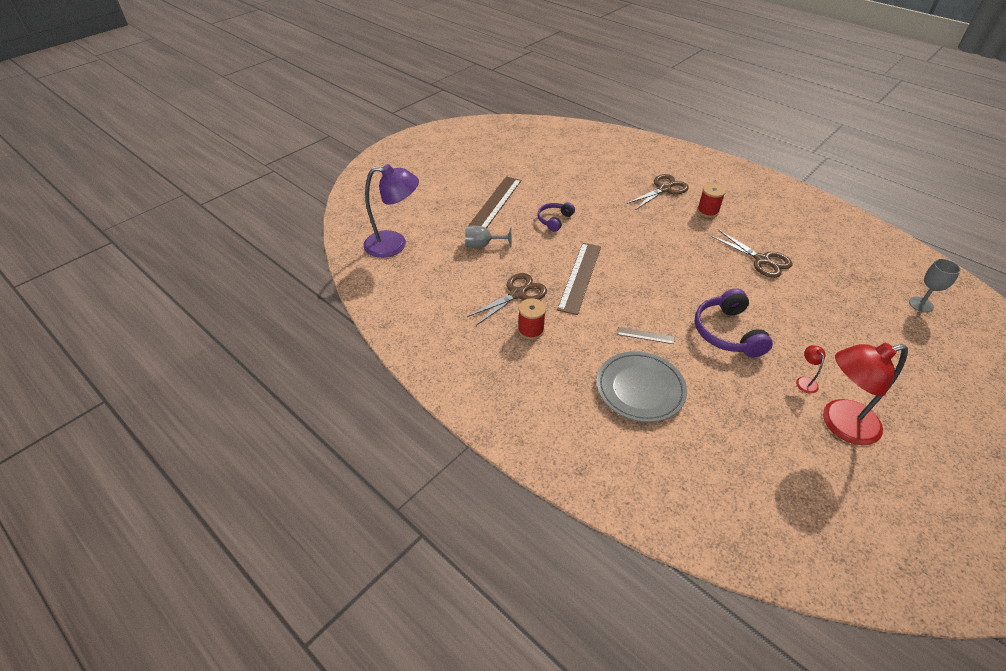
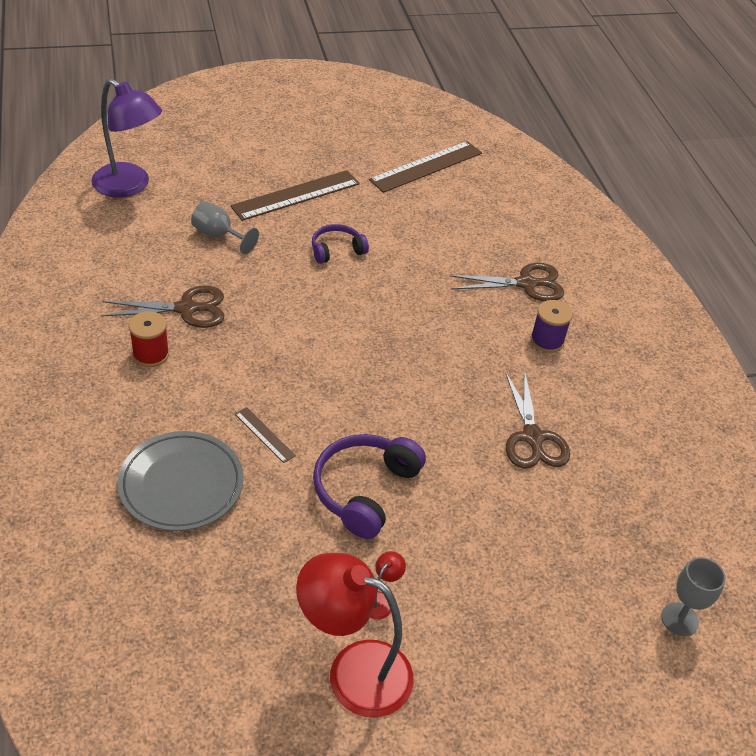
camera: 30 degrees right, 0 degrees up
brown ruler [557,243,601,315] -> brown ruler moved to [369,141,482,193]
red spool [697,183,726,218] -> purple spool [530,300,573,353]

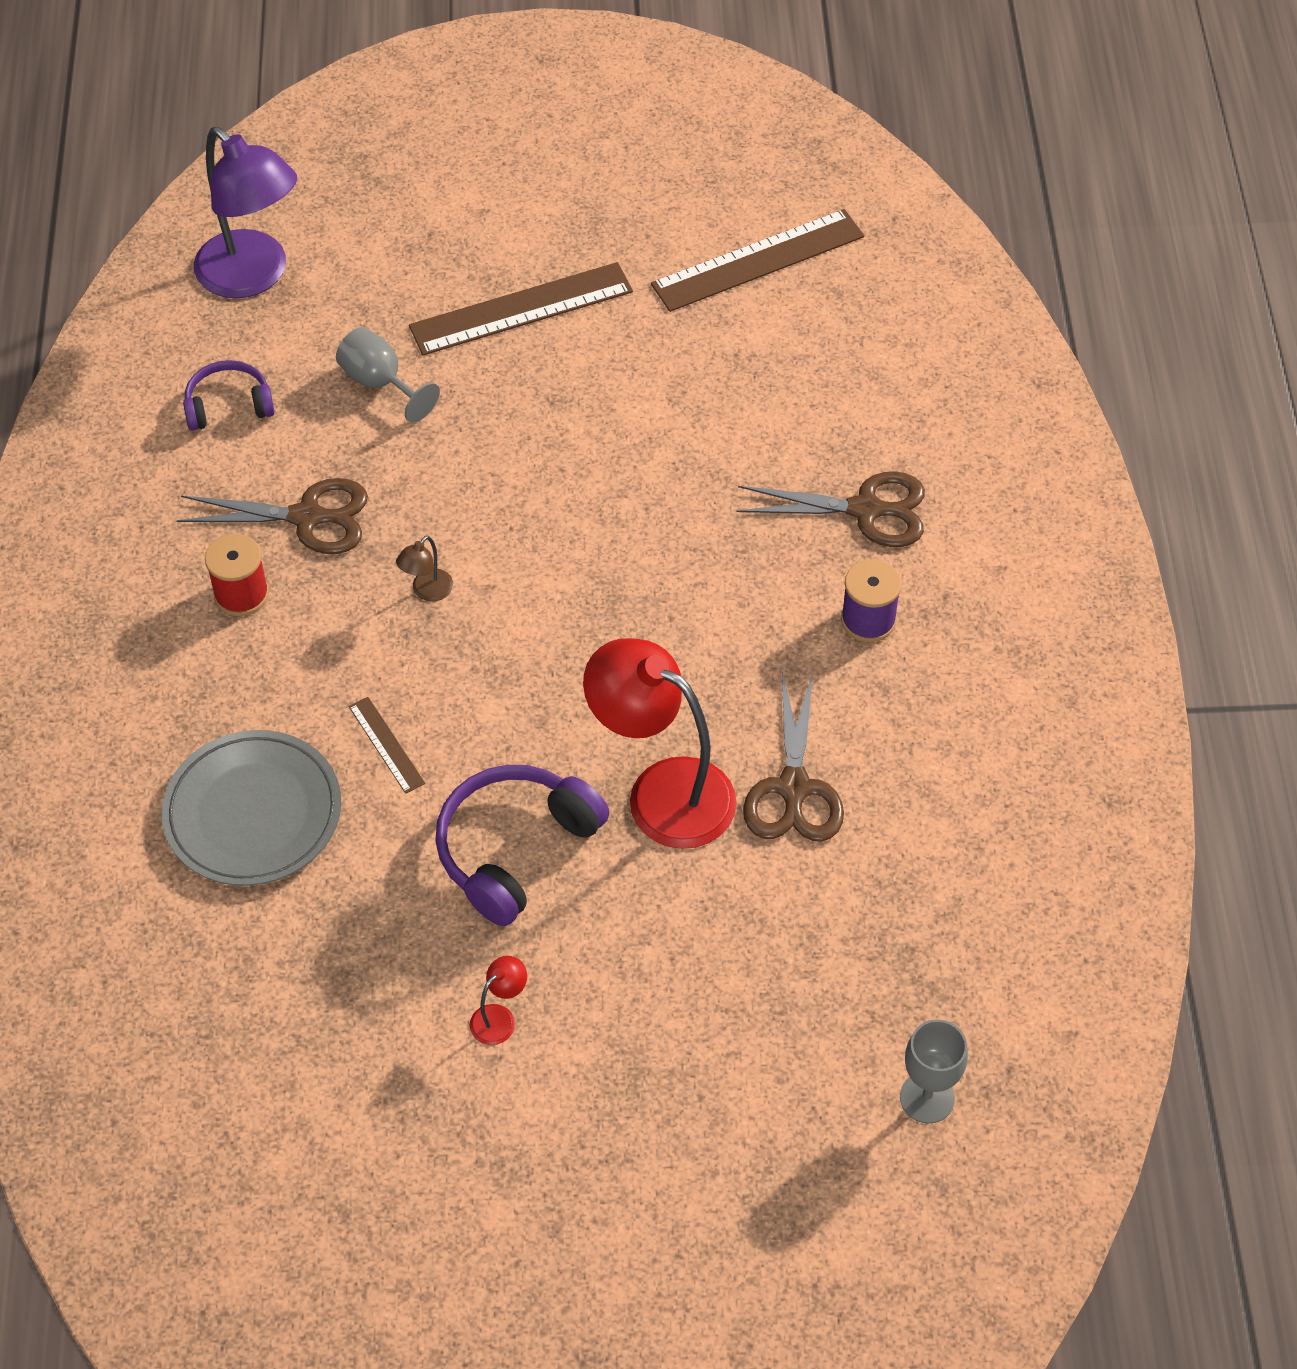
camera: 15 degrees right, 10 degrees up
red lamp [296,553,414,718] -> red lamp moved to [583,638,737,849]
purple headphones [312,224,369,264] -> purple headphones moved to [183,360,274,431]
none -> brown lamp [396,536,453,602]

